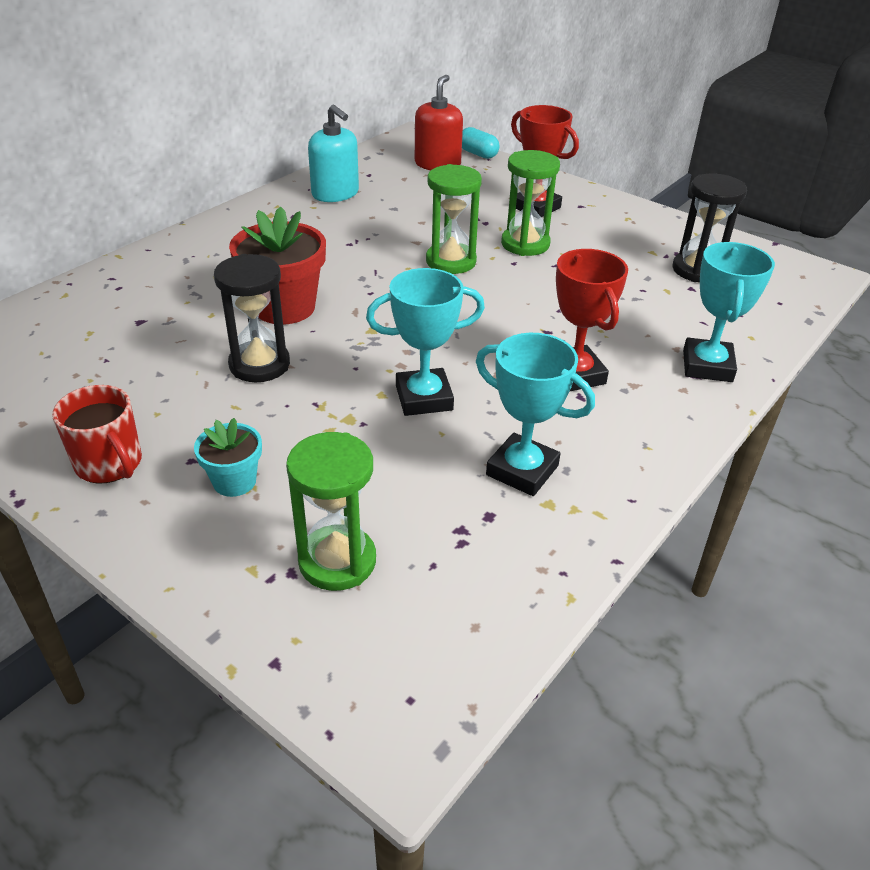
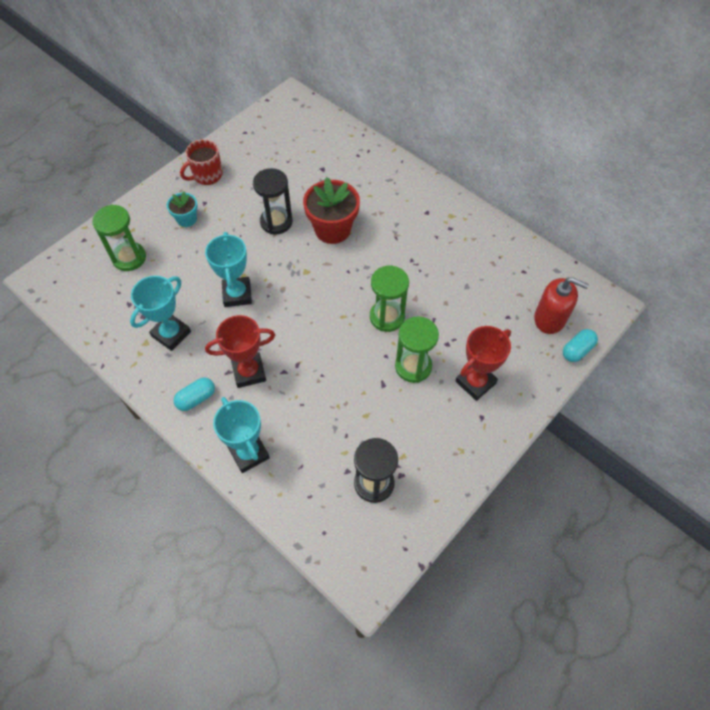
camera: 95 degrees right, 20 degrees up
turquoise soap dispenser [308,104,359,202] -> none
turquoise trophy [683,242,775,382] -> turquoise trophy turned 45 degrees clockwise [213,397,270,473]
none -> turquoise capsule [174,377,215,411]

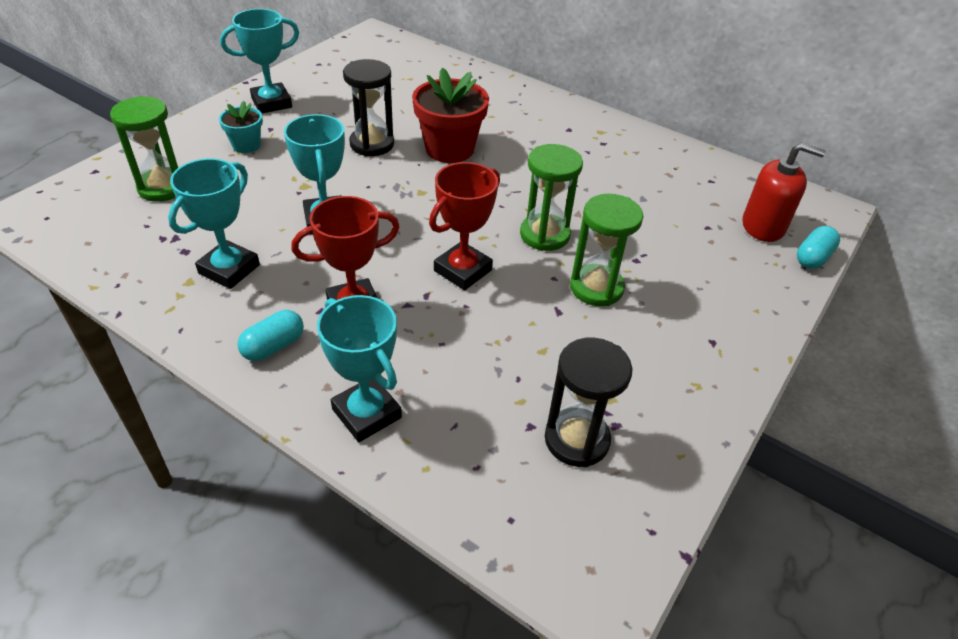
camera: 10 degrees left, 15 degrees down
red mug [180,139,223,185] -> turquoise trophy [220,9,299,113]
red trophy [455,326,511,401] -> red trophy moved to [429,162,500,290]

